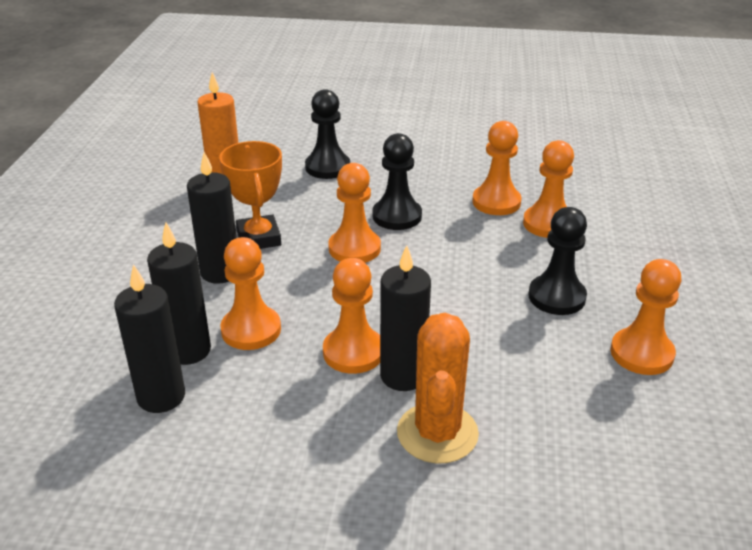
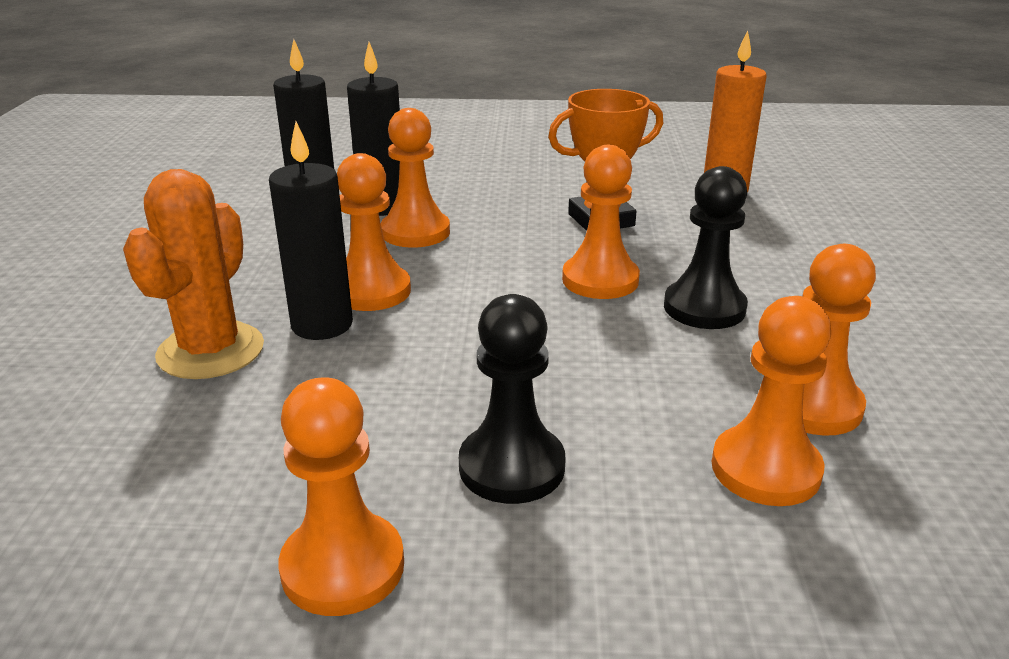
camera: 85 degrees right, 5 degrees down
black candle [187,152,237,284] -> none
black pawn [305,89,350,179] -> none
orange cactus [397,313,479,464] -> orange cactus turned 75 degrees counterclockwise [123,169,264,379]

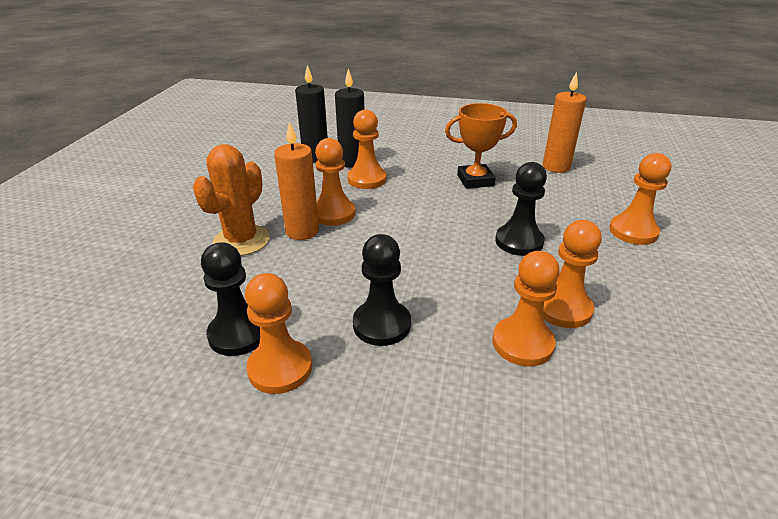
camera: 10 degrees right, 5 degrees up
black candle [269,122,353,340] -> orange candle [274,121,319,240]
orange pawn [562,145,640,299] -> orange pawn moved to [609,153,671,245]
none -> black pawn [201,242,260,356]

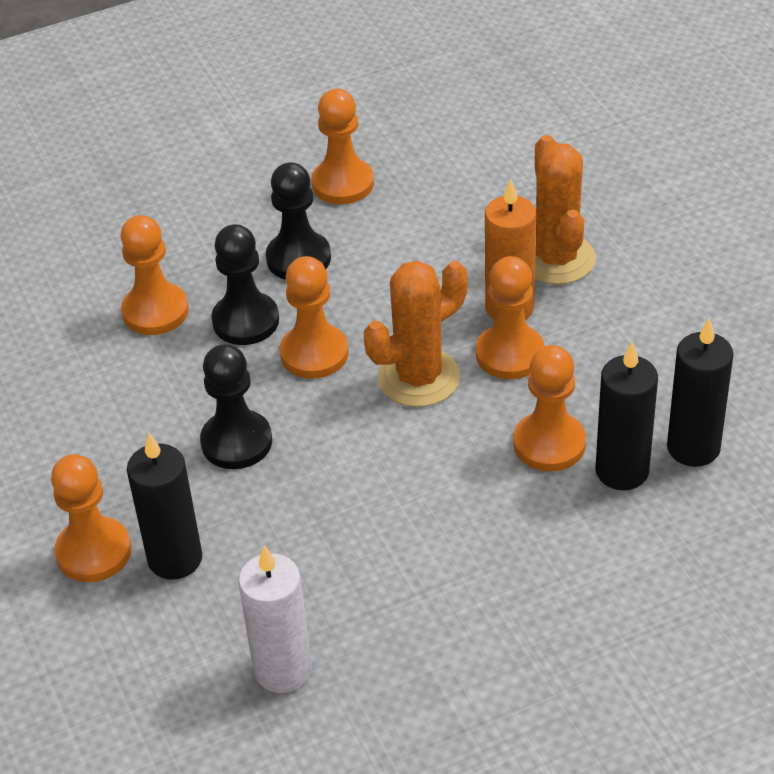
camera: 145 degrees right, 10 degrees up
black pawn [201,242,260,356] -> black pawn moved to [211,224,279,345]
orange trophy [445,103,517,189] -> none
orange candle [543,72,587,173] -> white candle [238,545,312,693]
orange pawn [543,220,602,328] -> orange pawn moved to [280,256,349,379]
none -> black candle [127,433,202,580]
none -> orange cactus [364,260,467,407]

